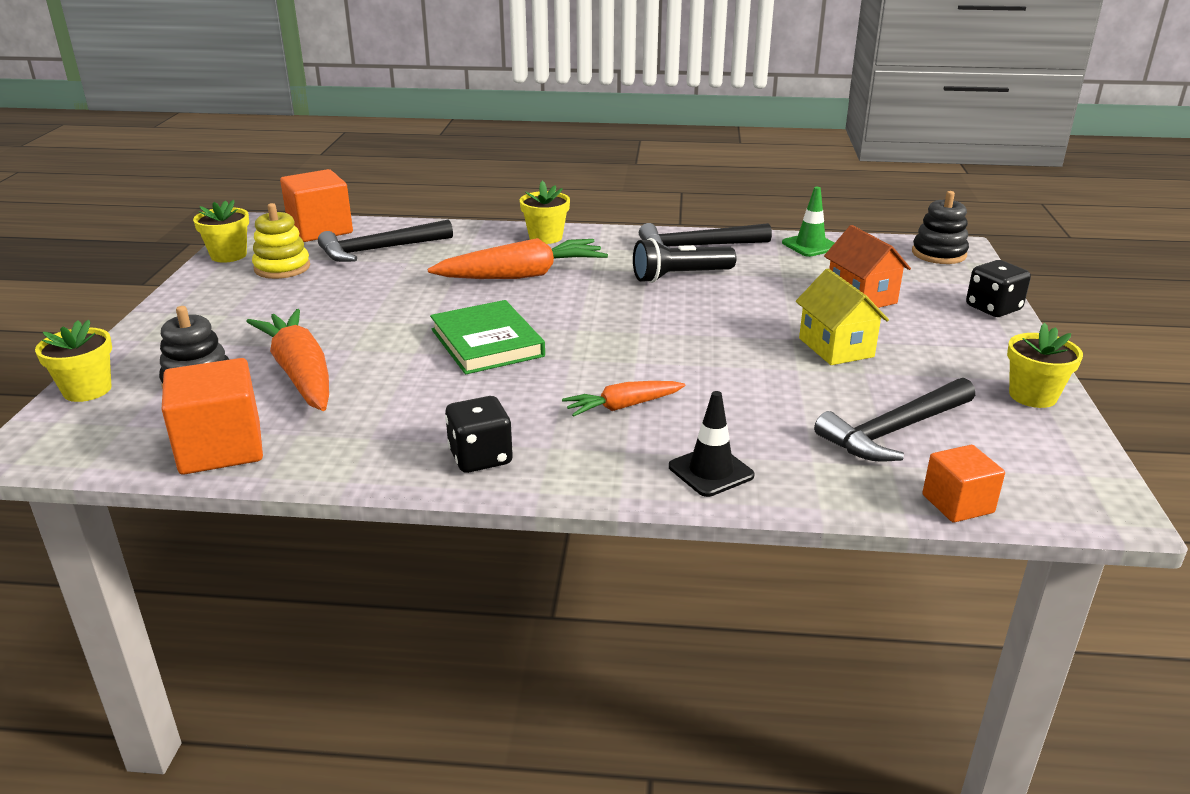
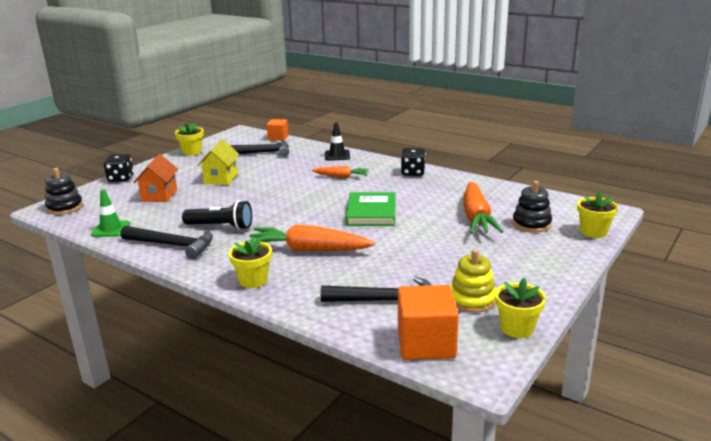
camera: 150 degrees left, 5 degrees down
orange cube [161,358,263,475] -> none

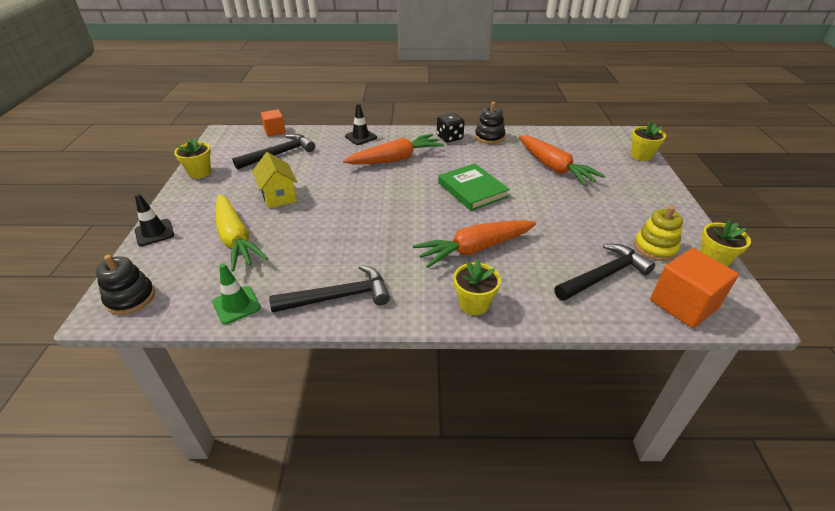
camera: 35 degrees left, 15 degrees up
black dice [104,154,134,182] -> black traffic cone [135,194,174,246]
orange house [134,154,178,202] -> yellow carrot [215,195,268,271]
black flashlight [182,200,252,230] -> none
orange carrot [312,166,369,178] -> orange carrot [343,134,444,164], size x1.79
black stacking toy [513,181,552,232] -> black stacking toy moved to [475,102,505,144]

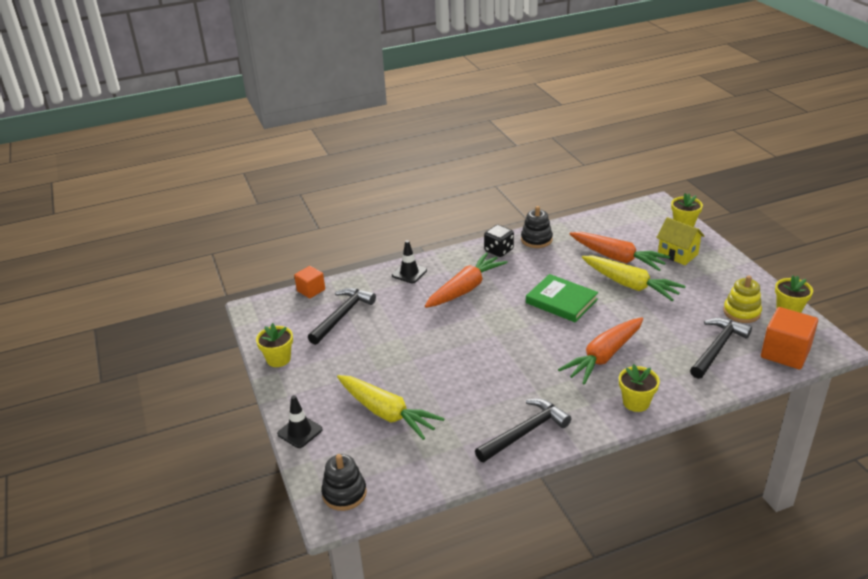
camera: 20 degrees left, 5 degrees down
green traffic cone [212,263,261,324] -> none
yellow house [252,152,297,208] -> yellow house moved to [656,217,704,265]
none -> yellow carrot [582,256,686,301]

